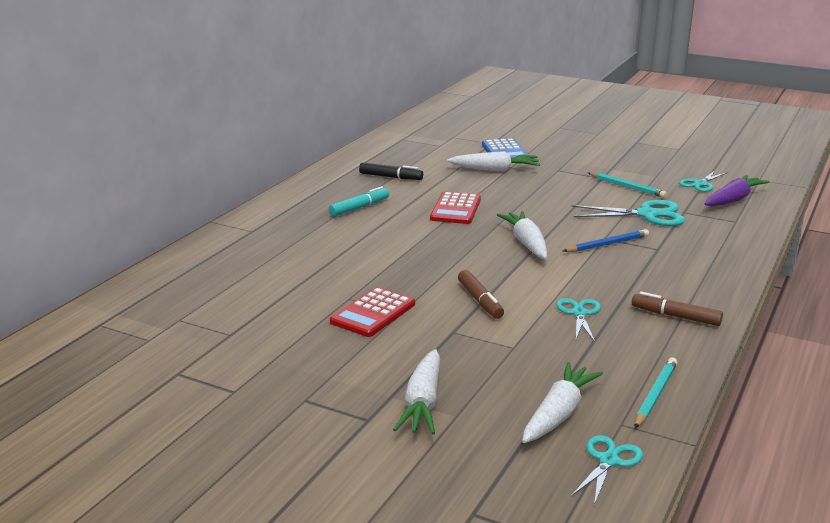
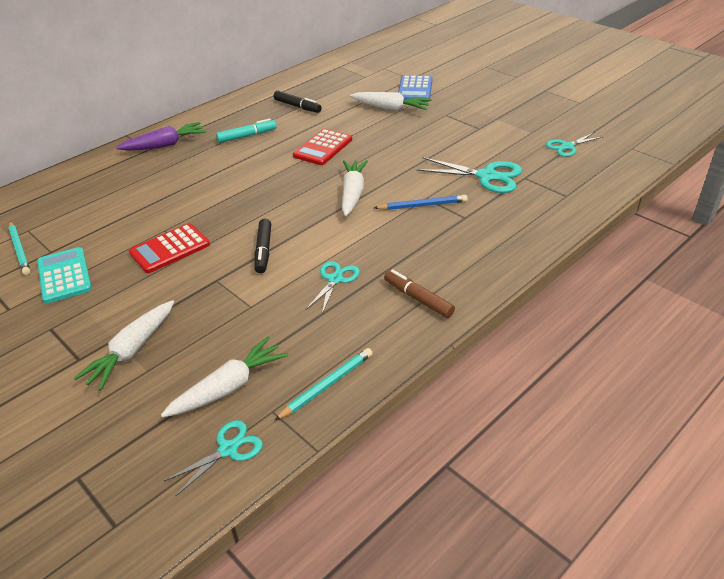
camera: 20 degrees right, 15 degrees up
brown marker [458,270,504,319] -> black marker [254,219,271,273]
turquoise pencil [588,172,667,198] -> turquoise pencil moved to [9,221,30,275]
purple carrot [704,175,770,206] -> purple carrot moved to [116,122,206,151]
none -> turquoise calculator [37,247,92,304]

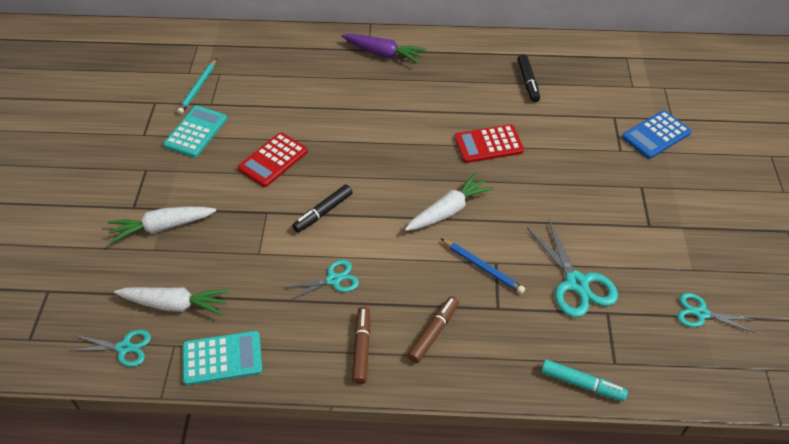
camera: 45 degrees right, 10 degrees up
red calculator [129,223,210,273] -> red calculator turned 60 degrees counterclockwise [238,132,308,187]
turquoise marker [216,119,276,143] -> turquoise marker moved to [541,360,628,401]
turquoise pencil [274,348,373,421] -> turquoise calculator [182,331,263,385]
white carrot [350,92,432,111] -> none
none -> brown marker [407,296,459,363]

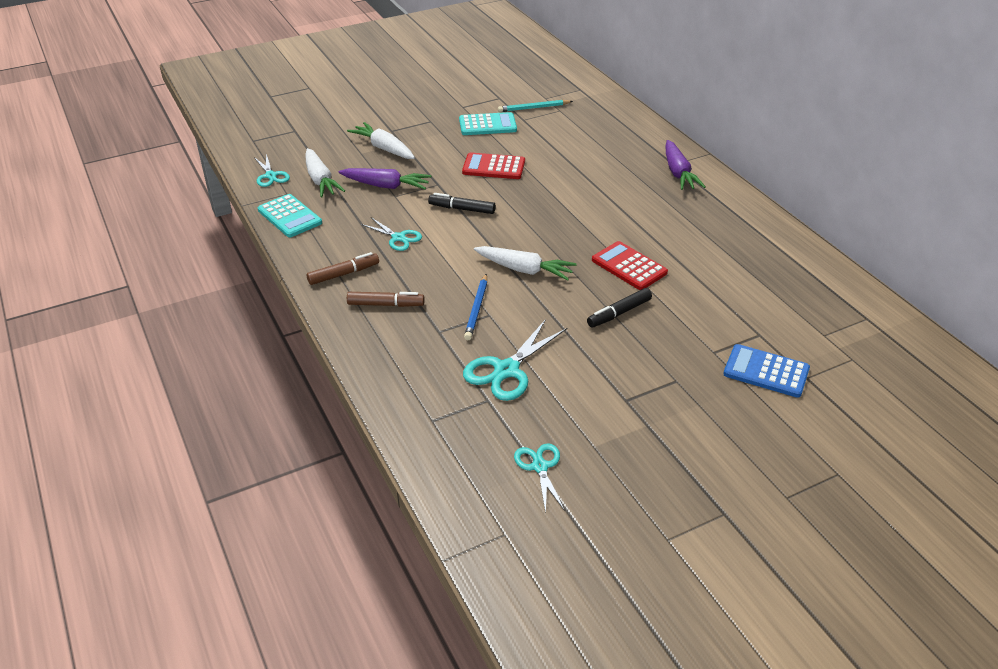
camera: 60 degrees right, 10 degrees down
black marker [517,54,540,102] -> black marker moved to [587,288,652,327]
turquoise marker [541,360,628,401] -> none
none -> purple carrot [339,168,432,189]

